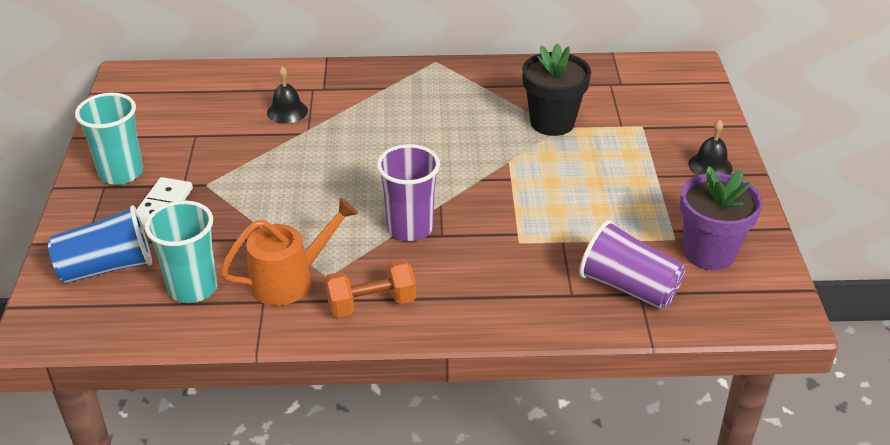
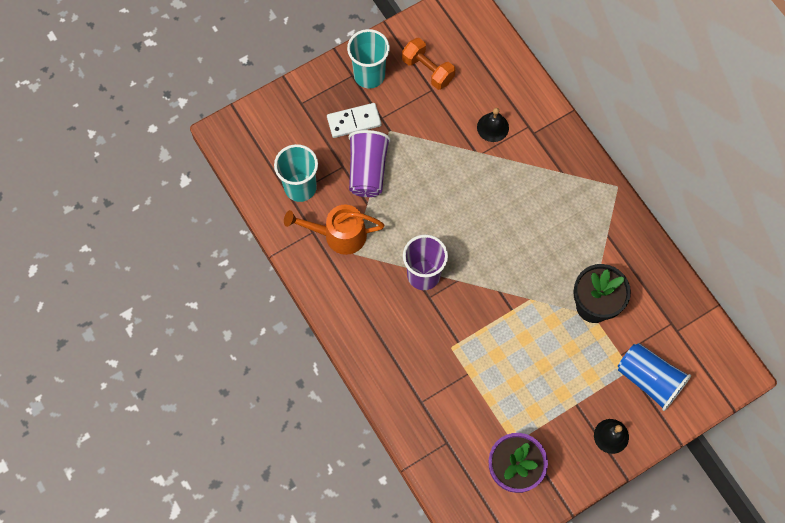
camera: 60 degrees right, 30 degrees up
blue cup [48,205,152,283] -> blue cup moved to [618,343,691,411]
orange watering can [220,198,358,306] -> orange watering can turned 150 degrees clockwise [284,205,384,255]
orange dumbbell [325,259,416,317] -> orange dumbbell moved to [402,38,455,90]
purple cup [579,220,685,309] -> purple cup moved to [349,130,391,197]

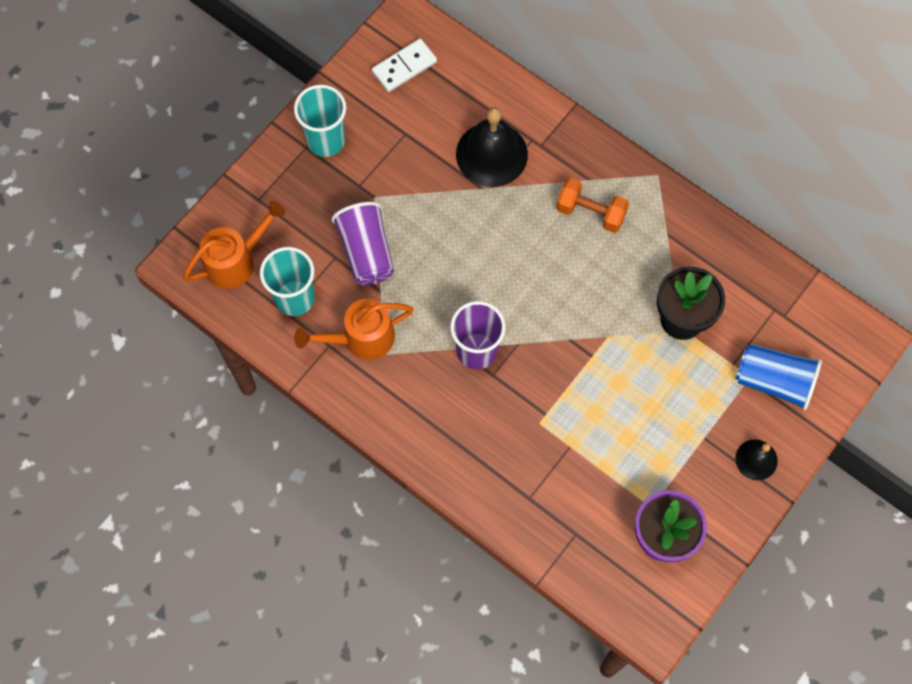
camera: 20 degrees left, 0 degrees up
white domino [327,103,381,138] -> white domino moved to [372,39,437,92]
orange dumbbell [402,38,455,90] -> orange dumbbell moved to [556,178,629,233]
black bell [477,108,509,142] -> black bell [456,107,528,187], size x1.84
none -> orange watering can [183,200,286,289]

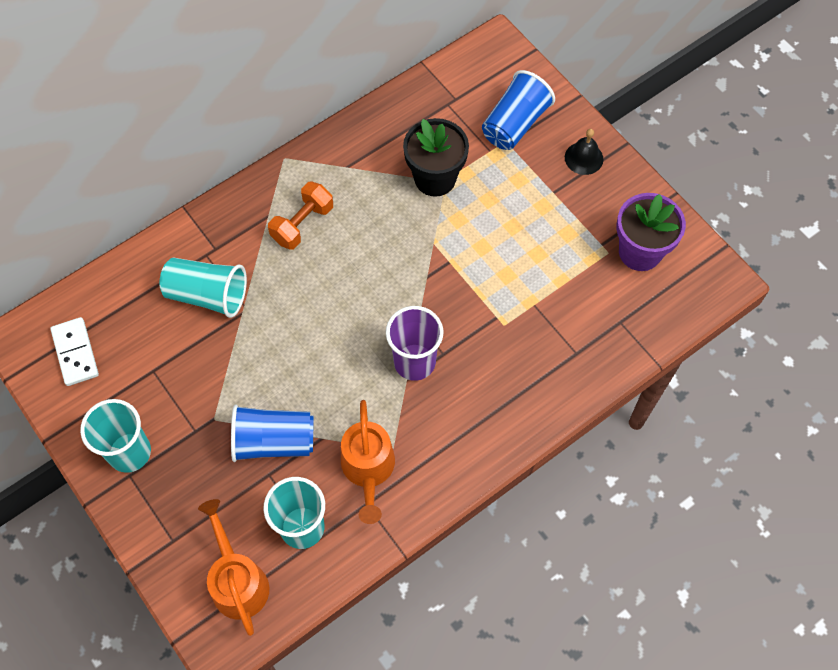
camera: 75 degrees left, 5 degrees down
purple cup [332,202,394,285] -> blue cup [231,404,314,462]
black bell [456,107,528,187] -> turquoise cup [159,257,247,318]

